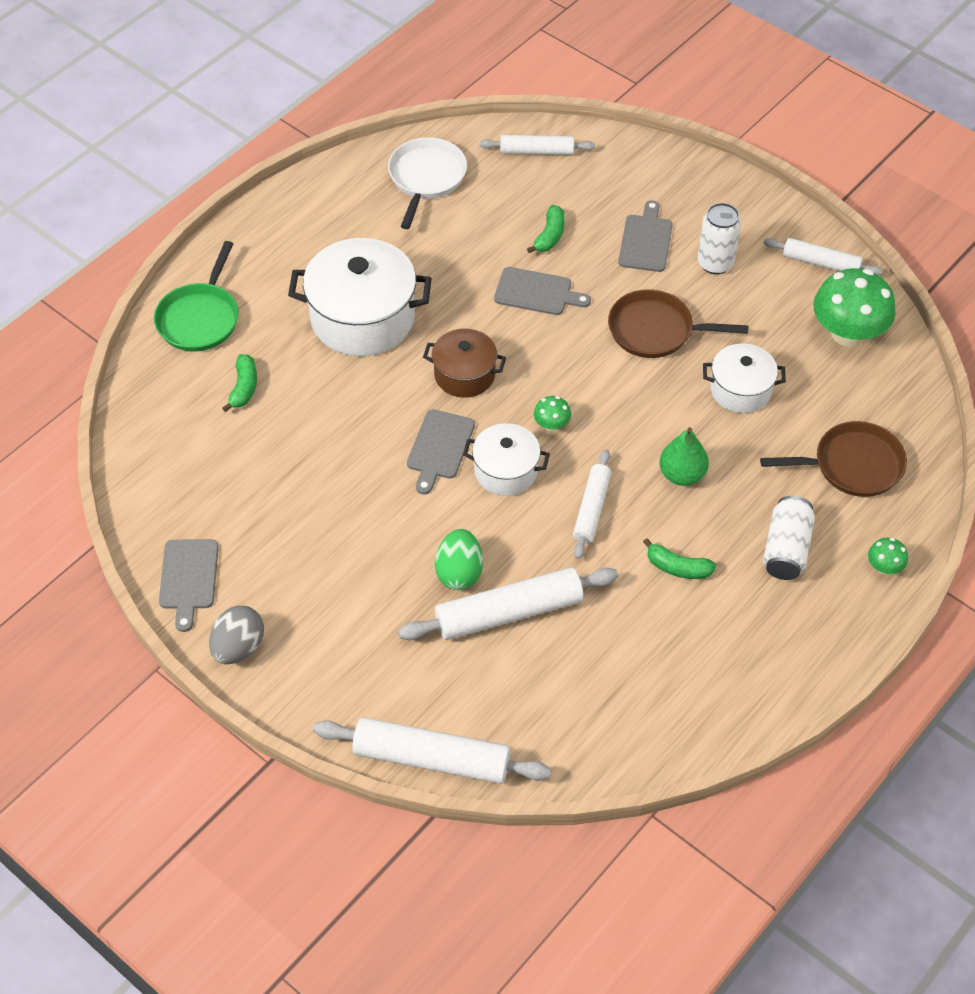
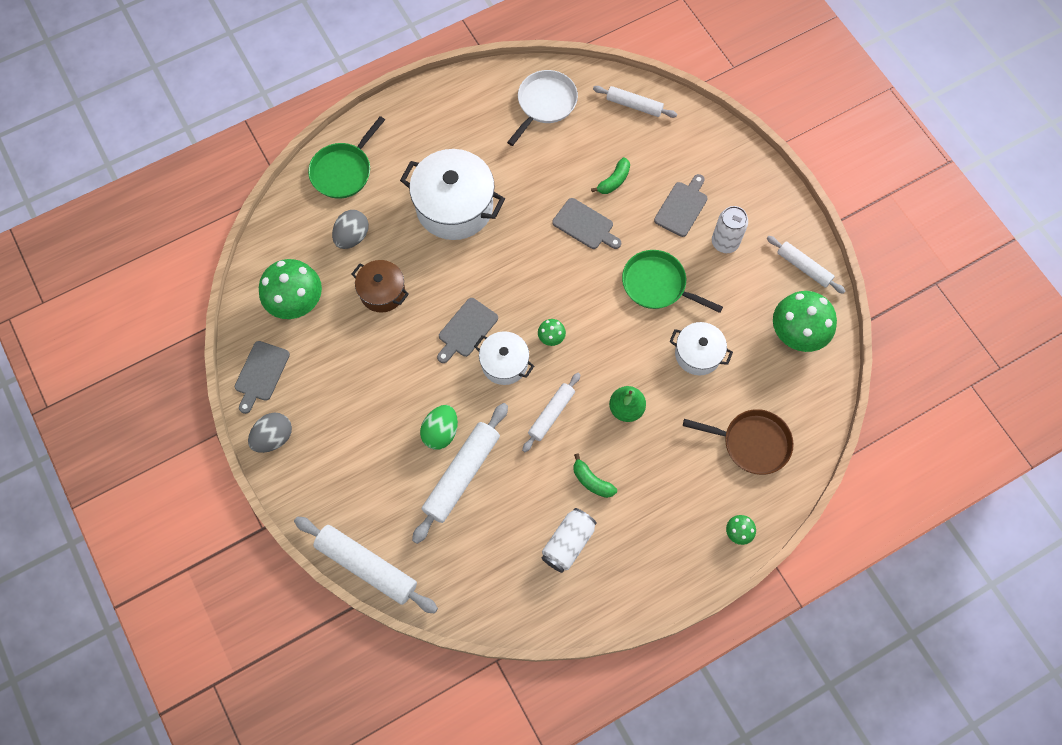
camera: 20 degrees right, 15 degrees up
green banana [222,354,257,412] -> grey egg [332,210,369,249]
white rolling pin [398,568,618,640] -> white rolling pin turned 60 degrees counterclockwise [412,403,508,544]
brown pot [423,328,506,398] -> brown pot moved to [352,260,409,313]
brown pan [608,289,748,358] -> green pan [622,250,723,313]
white can [763,496,815,580] -> white can moved to [541,508,597,573]
none -> green mushroom [259,259,322,319]

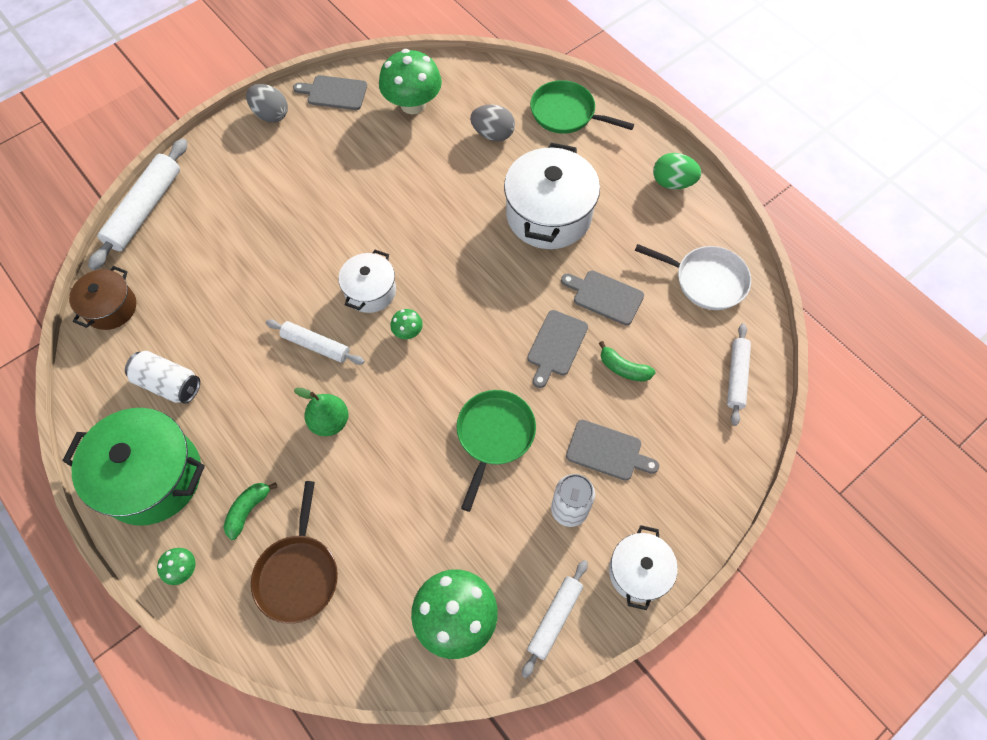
camera: 80 degrees right, 5 degrees down
brown pot [352,260,409,313] -> brown pot moved to [69,266,136,330]
white rolling pin [412,403,508,544] -> none
green egg [420,405,458,450] -> green egg moved to [653,153,701,189]
grey cutting board [437,298,498,363] -> grey cutting board moved to [561,270,644,325]
green banana [574,454,617,498] -> green banana moved to [224,482,277,540]
white pot [669,322,733,375] -> white pot moved to [609,525,678,610]
none -> green pot [62,408,205,526]

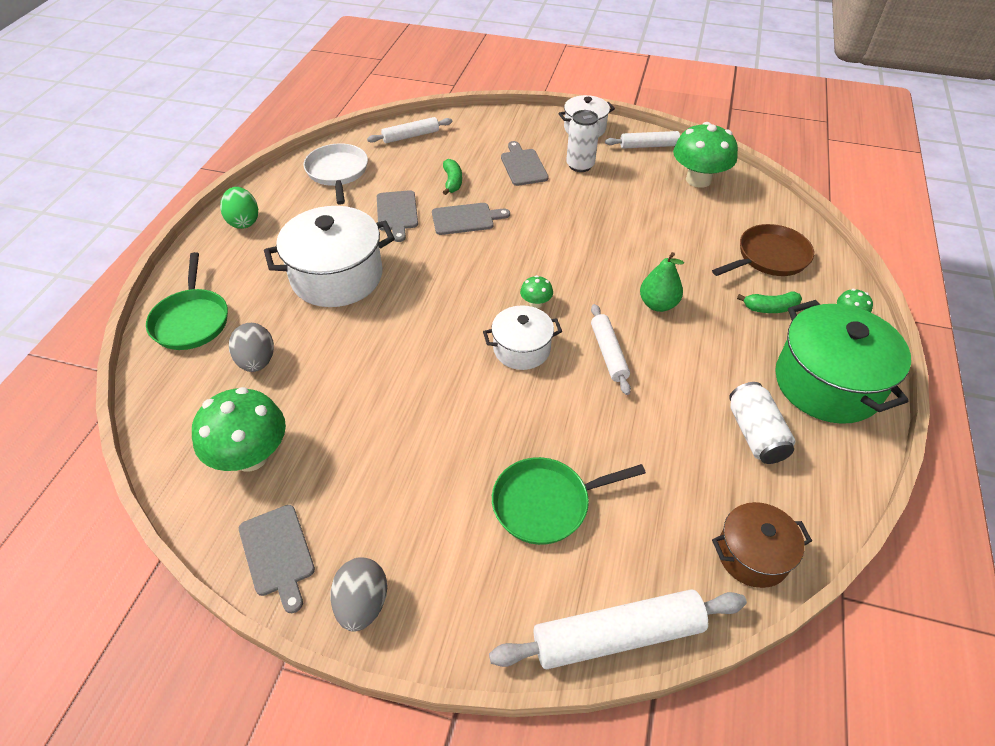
camera: 125 degrees left, 15 degrees down
green pan [457,390,536,512] -> green pan moved to [492,457,646,545]

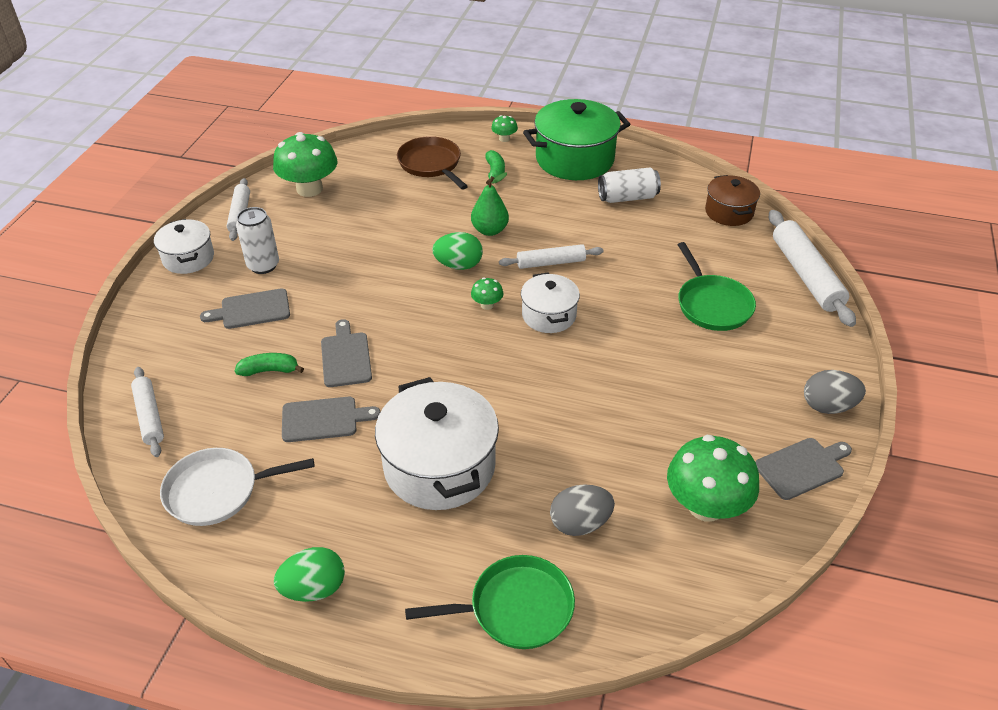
camera: 90 degrees left, 5 degrees down
none -> green egg [432,232,483,270]

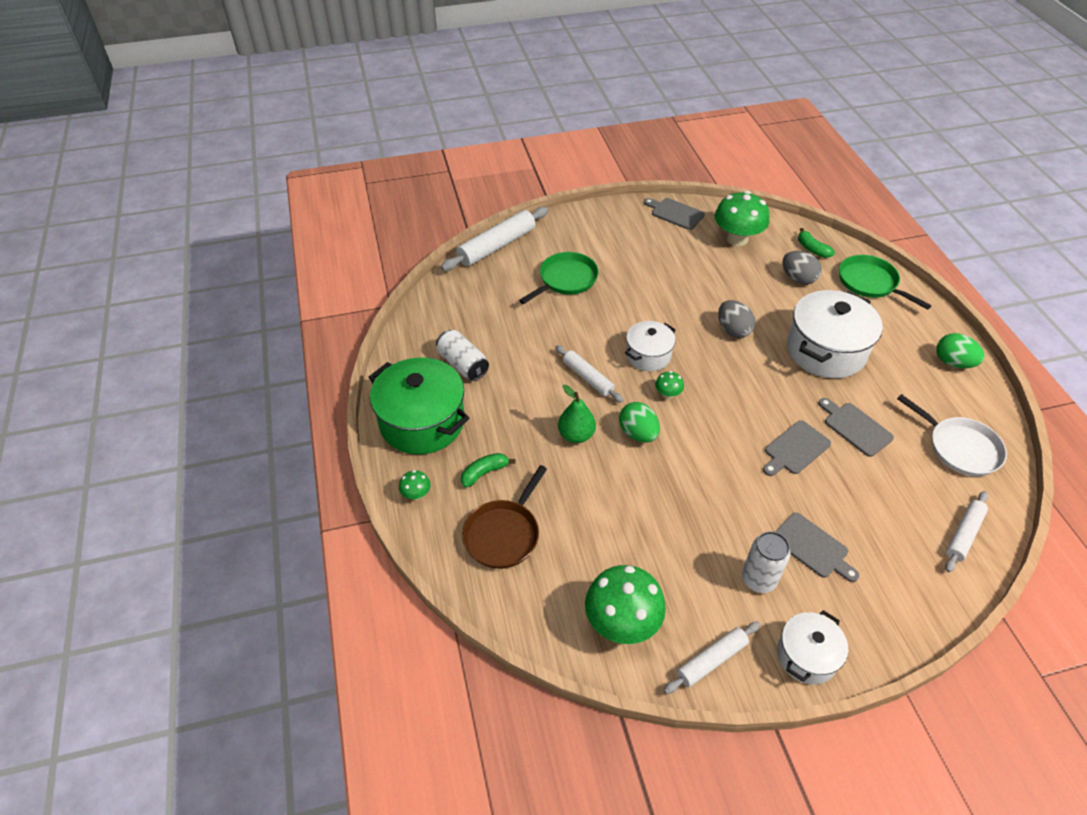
camera: 120 degrees left, 5 degrees up
green banana [235,353,304,376] -> green banana moved to [798,228,835,258]
brown pot [705,175,760,226] -> none
grey egg [804,370,866,414] -> grey egg moved to [718,300,755,338]

